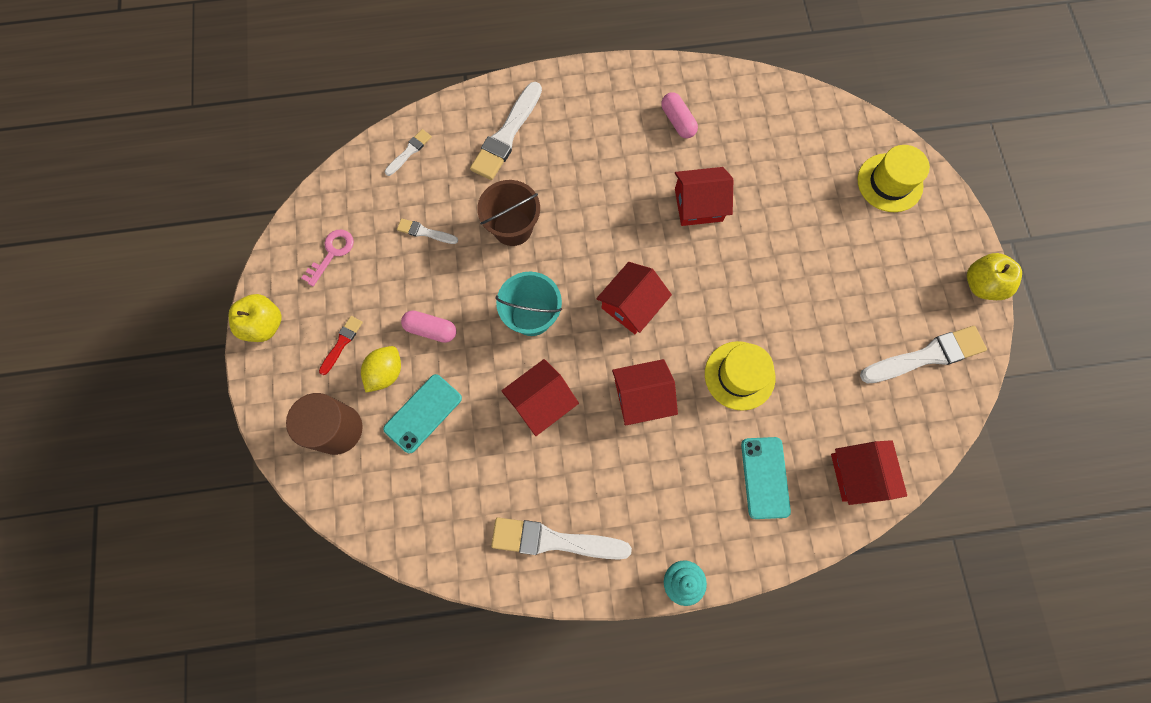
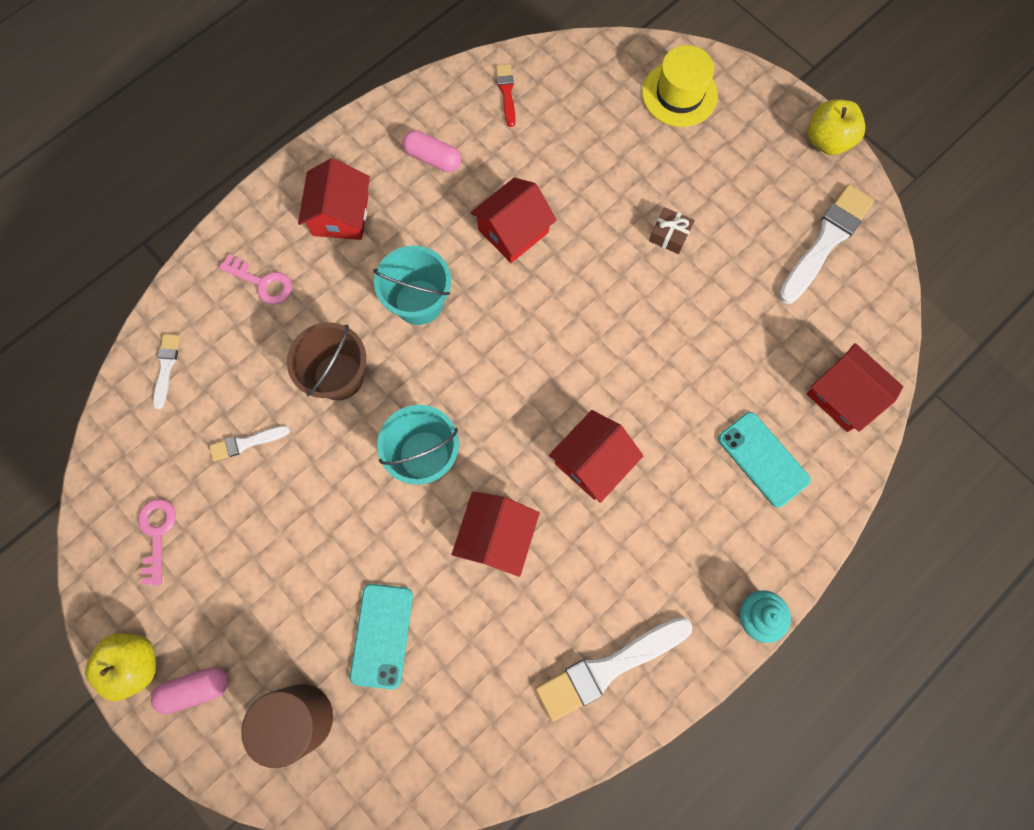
camera: 35 degrees left, 0 degrees up
red brush [319,316,363,375] -> red brush moved to [496,64,516,127]
yellow lemon [361,346,401,392] -> none
pink capsule [401,310,457,343] -> pink capsule moved to [151,667,228,714]
white brush [470,82,542,180] -> pink key [219,254,292,305]
red house [596,262,672,334] -> red house moved to [298,158,370,240]
yellow hat [705,341,776,411] -> none
none -> turquoise bucket [373,246,451,325]
none -> brown gift [649,207,695,254]

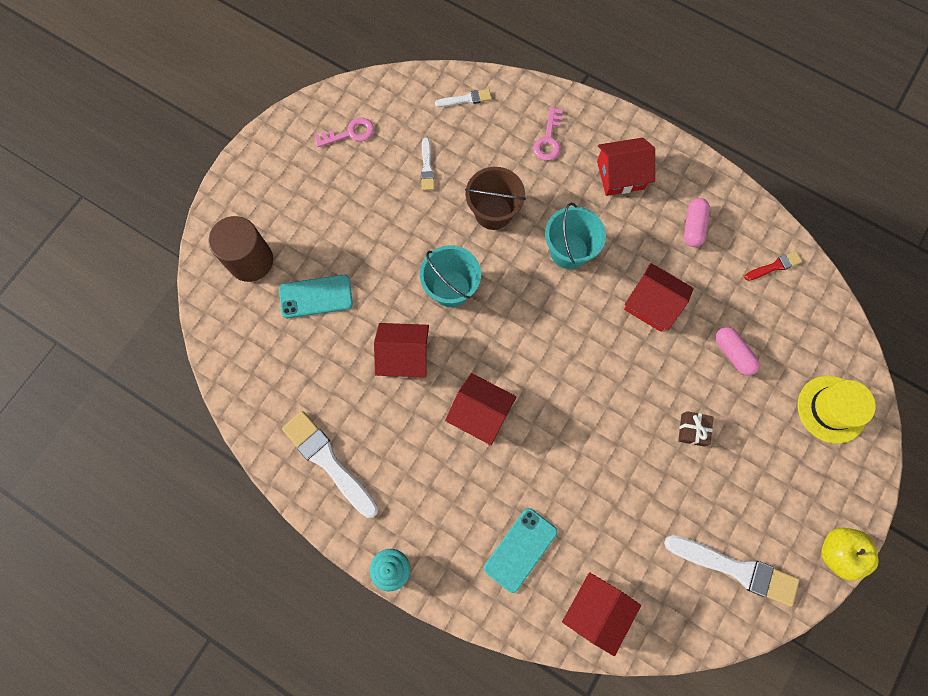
camera: 75 degrees right, 0 degrees up
yellow apple [85,633,156,701] -> none
pink capsule [151,667,228,714] -> pink capsule moved to [715,327,760,376]
white brush [209,426,290,461] -> white brush turned 150 degrees counterclockwise [421,138,435,191]

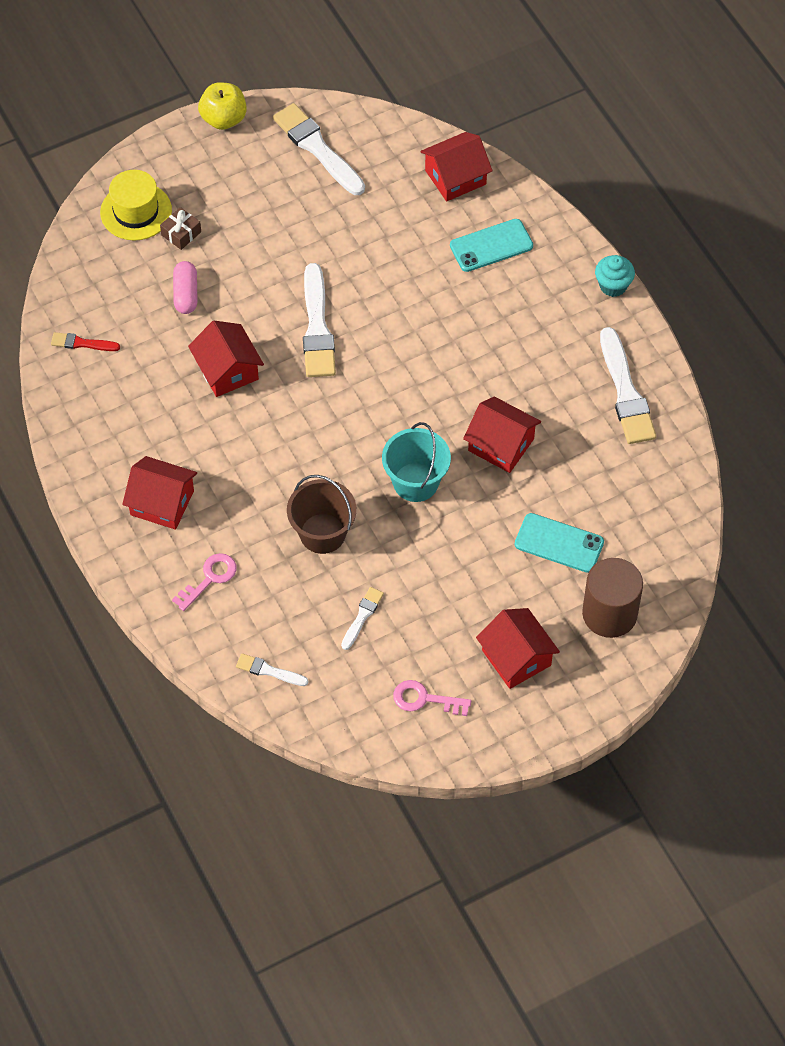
camera: 150 degrees left, 15 degrees down
red house [445,373,517,445] -> red house moved to [476,608,560,689]
turquoise bucket [545,203,606,269] -> none
brown gift [678,411,713,447] -> brown gift moved to [160,207,201,250]
pink capsule [684,198,710,247] -> none
none -> white brush [303,263,336,377]

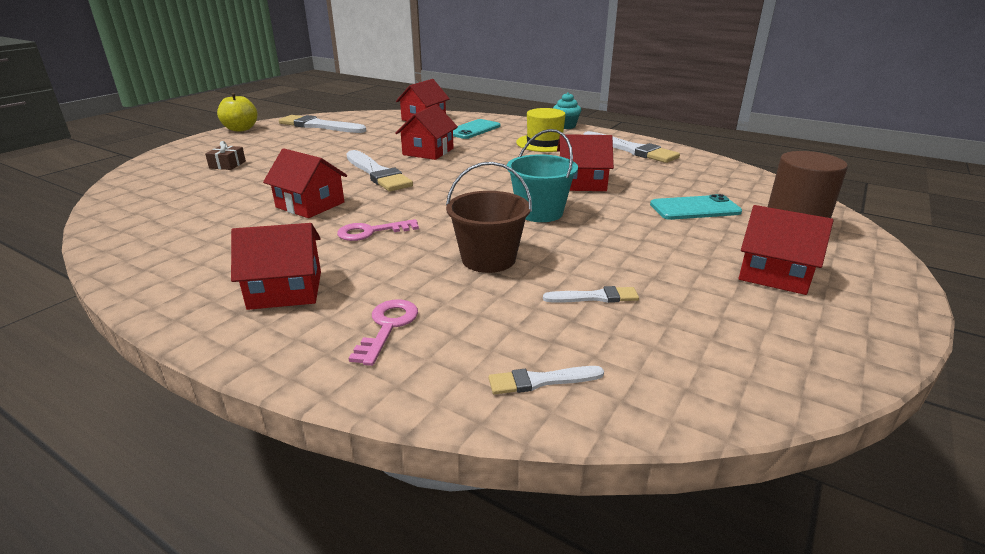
camera: 30 degrees left, 30 degrees down
red brush [51,332,120,351] -> none
yellow hat [100,170,172,240] -> yellow hat moved to [516,108,566,152]
pink capsule [173,261,198,314] -> none
white brush [341,587,384,650] -> white brush turned 90 degrees clockwise [543,286,639,303]
pink key [393,680,471,716] -> pink key moved to [337,219,419,241]
none -> red house [395,104,458,160]

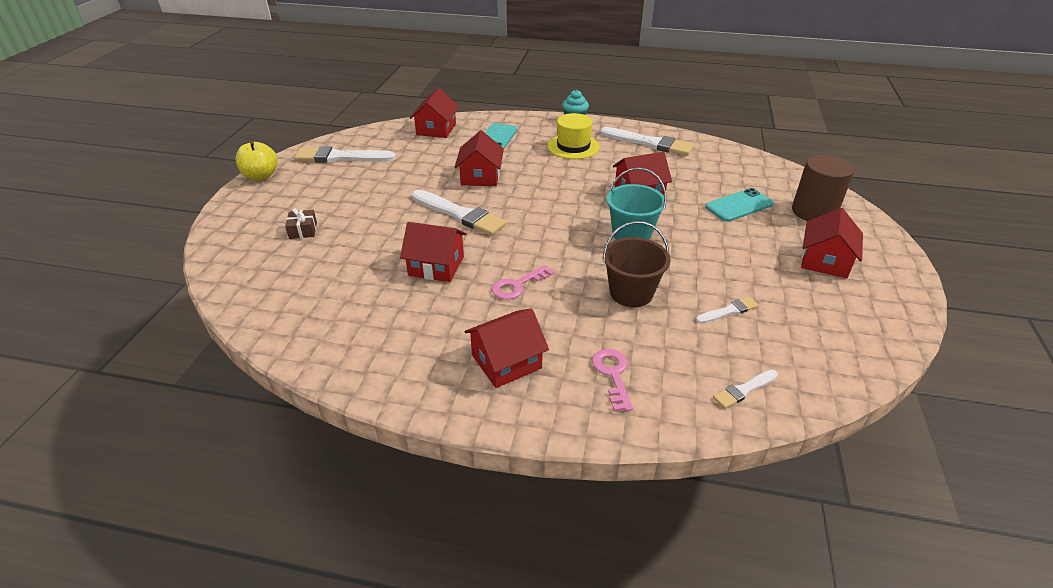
camera: 20 degrees left, 10 degrees up
red house [739,205,833,295] -> red house turned 75 degrees counterclockwise [801,208,863,278]

